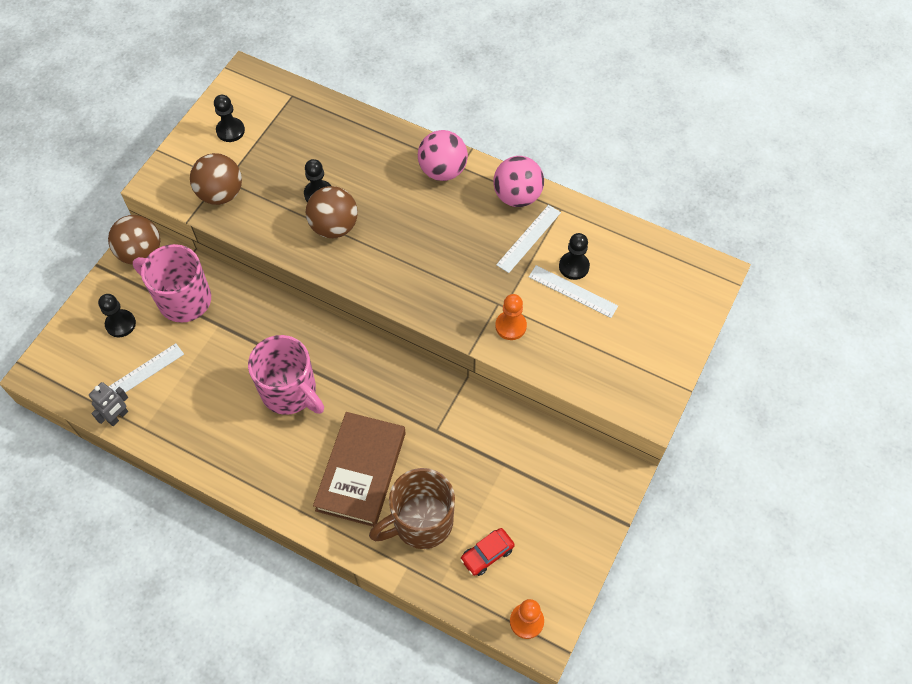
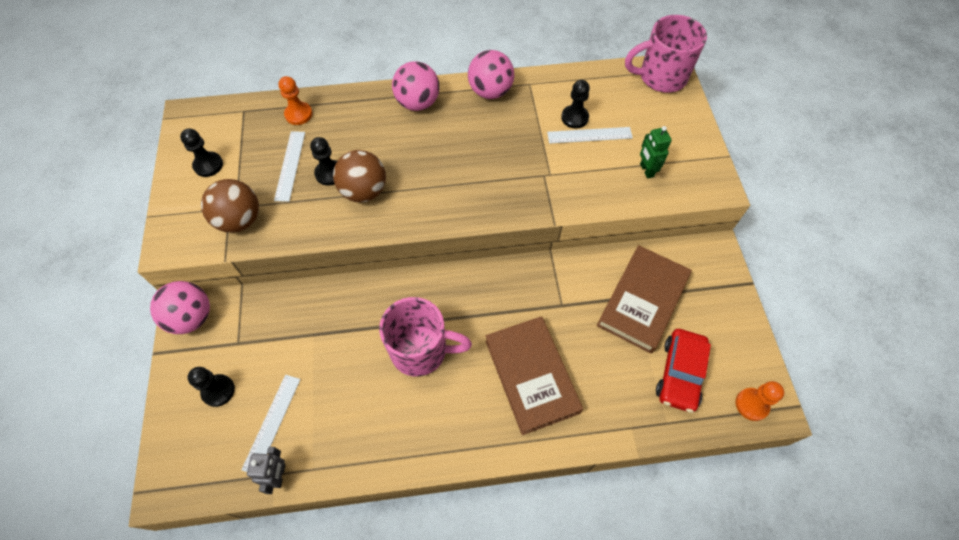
camera: 35 degrees left, 0 degrees up
brown ball [108,215,160,265] -> pink ball [150,281,210,334]
pink mug [133,244,211,323] -> pink mug moved to [625,15,707,93]
brown mug [369,468,455,549] -> none
red car [460,528,515,576] -> red car [656,329,711,413], size x1.59
orange pawn [495,294,527,340] -> orange pawn moved to [278,76,312,125]
white ruler [496,205,561,273] -> white ruler moved to [274,131,305,202]
none -> brown book [597,245,692,354]
none -> green robot [640,126,672,179]

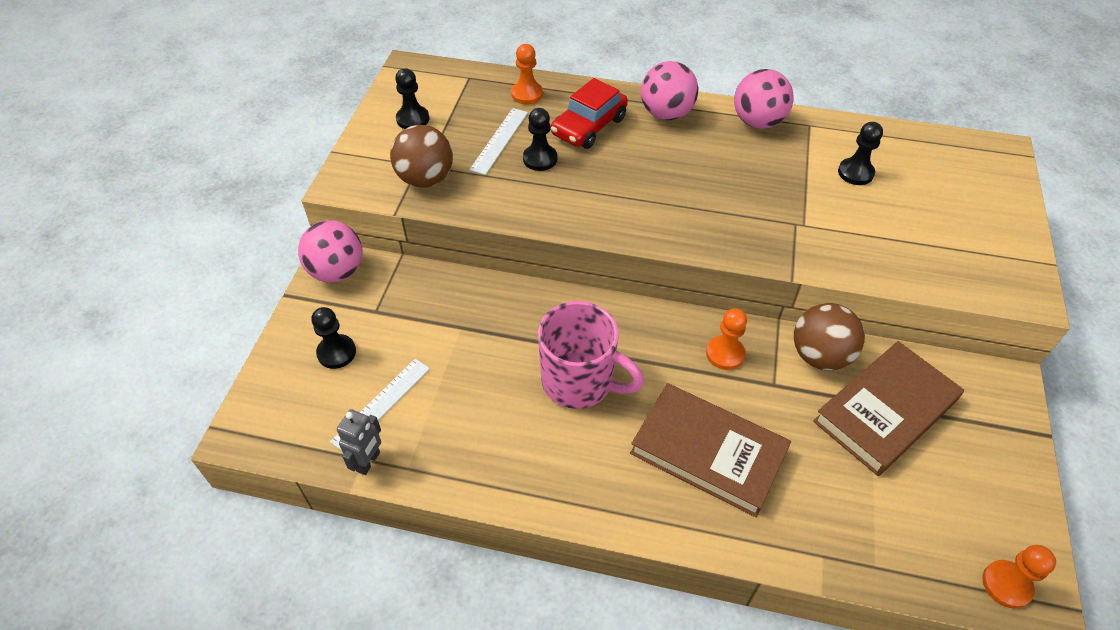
camera: 20 degrees right, 10 degrees down
brown ball [333,150,386,202] -> brown ball moved to [794,303,865,371]
brown book [485,316,583,435] -> brown book turned 60 degrees counterclockwise [630,383,791,517]
white ruler [547,127,633,144] -> none
pink mug [625,15,707,93] -> none
green robot [640,126,672,179] -> none
red car [656,329,711,413] -> red car moved to [551,78,628,149]
none -> orange pawn [706,308,747,370]

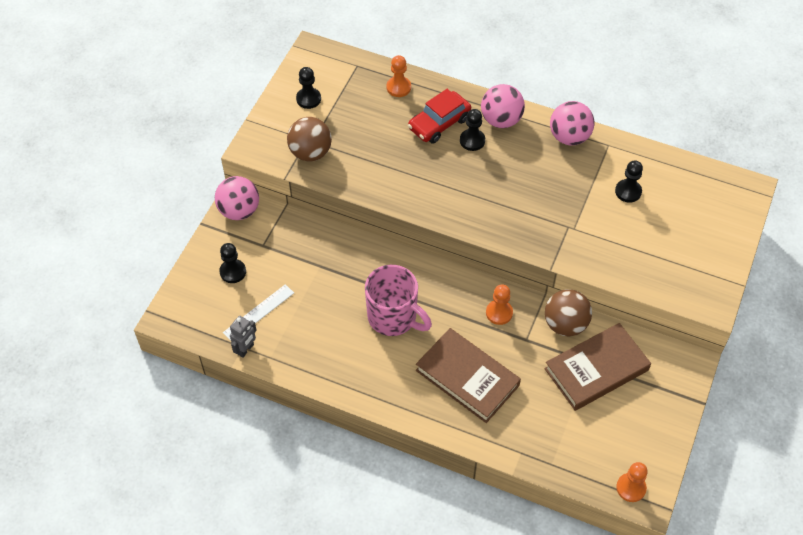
camera: 10 degrees right, 5 degrees up
white ruler [469,108,528,175] -> none
black pawn [523,108,557,171] -> black pawn moved to [460,109,485,151]

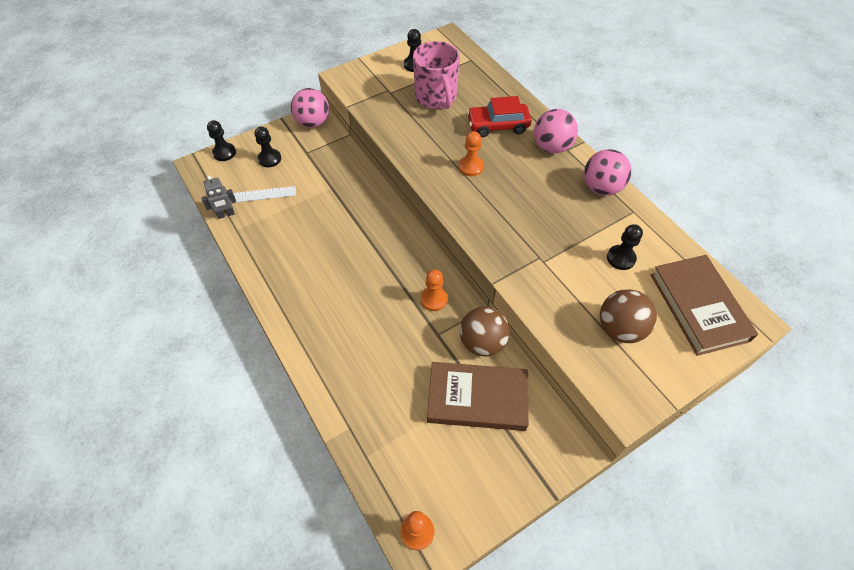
camera: 35 degrees right, 0 degrees up
brown ball [287,117,332,161] -> brown ball moved to [600,289,657,343]
pink mug [365,265,432,336] -> pink mug moved to [413,41,460,109]
orange pawn [387,55,411,97] -> orange pawn moved to [458,131,484,176]
brown book [416,328,521,423] -> brown book moved to [651,255,758,356]
black pawn [460,109,485,151] -> black pawn moved to [207,120,236,161]

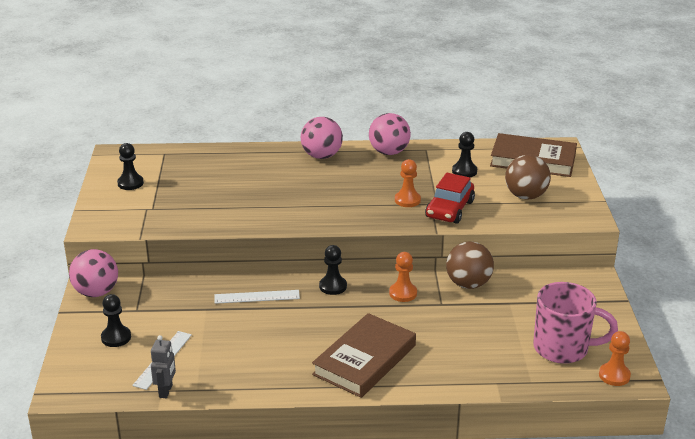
camera: 60 degrees left, 25 degrees down
black pawn [207,120,236,161] -> black pawn moved to [319,245,347,295]
pink mug [413,41,460,109] -> pink mug moved to [533,282,618,364]
brown book [427,362,529,431] -> brown book moved to [312,313,416,398]
orange pawn [458,131,484,176] -> orange pawn moved to [395,159,421,207]
red car [467,96,532,137] -> red car moved to [425,173,475,224]
none -> white ruler [214,290,300,304]

